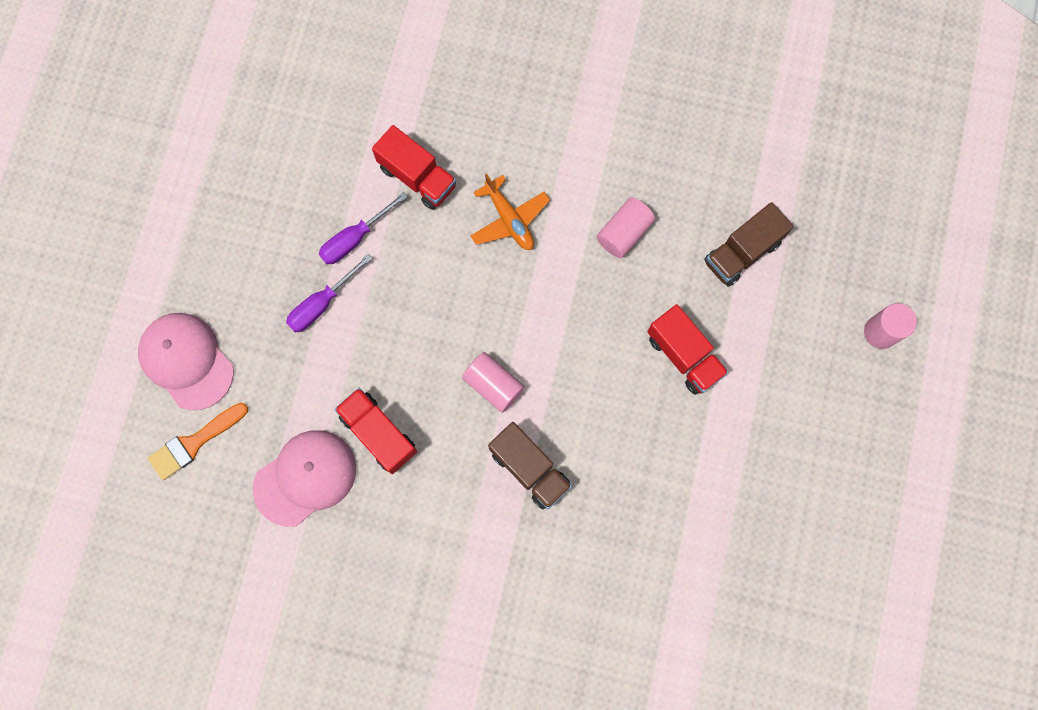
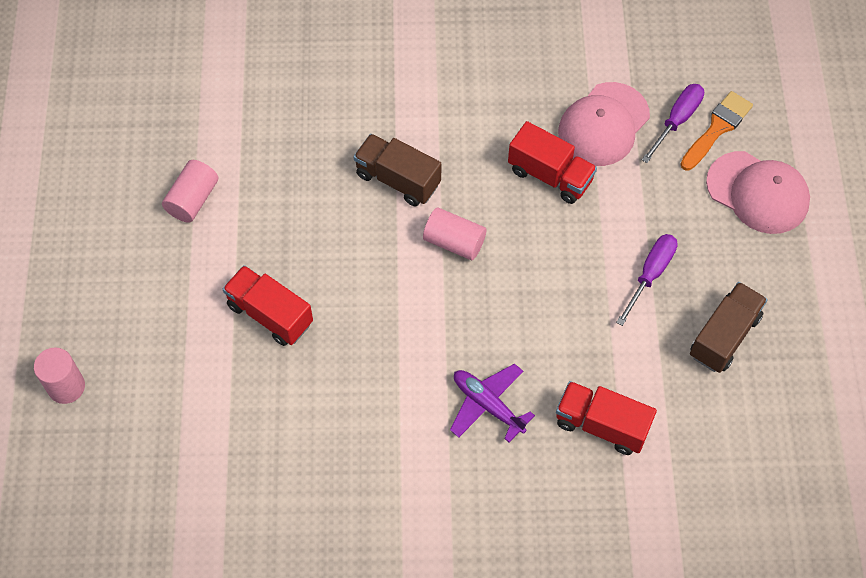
camera: 165 degrees right, 15 degrees down
purple screwdriver [319,192,408,264] -> purple screwdriver moved to [642,84,704,163]
orange plane [471,173,550,250] -> purple plane [450,363,535,443]
pink cylinder [597,197,655,258] -> pink cylinder moved to [162,160,218,223]
brown truck [704,202,794,287] -> brown truck moved to [690,282,768,373]

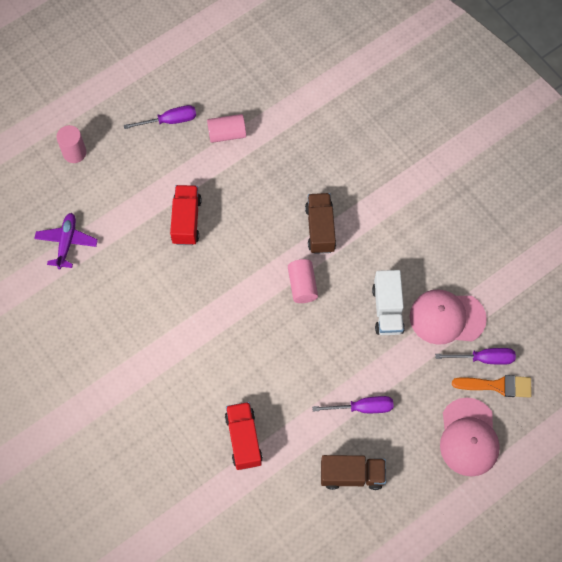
camera: 55 degrees right, 5 degrees up
purple plane [450,363,535,443] -> purple plane moved to [34,213,98,269]
red truck [508,121,597,204] -> white truck [372,270,405,335]
none -> purple screwdriver [124,105,196,129]

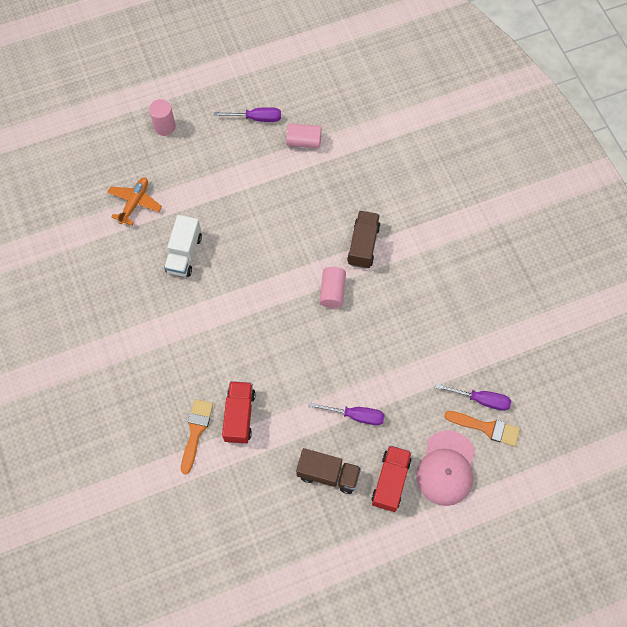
camera: 15 degrees right, 0 degrees up
purple plane [34,213,98,269] -> orange plane [107,178,162,226]
red truck [170,185,202,245] -> red truck moved to [371,445,412,512]
white truck [372,270,405,335] -> white truck moved to [164,215,202,277]
pink cap [410,289,487,345] -> none
none -> orange brush [181,399,213,474]

